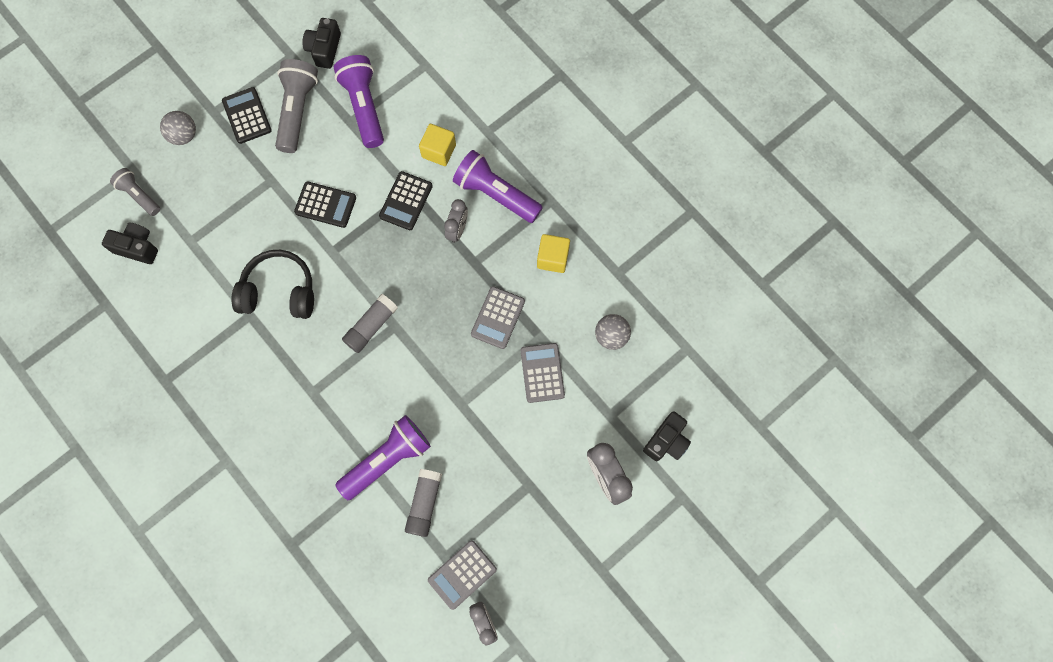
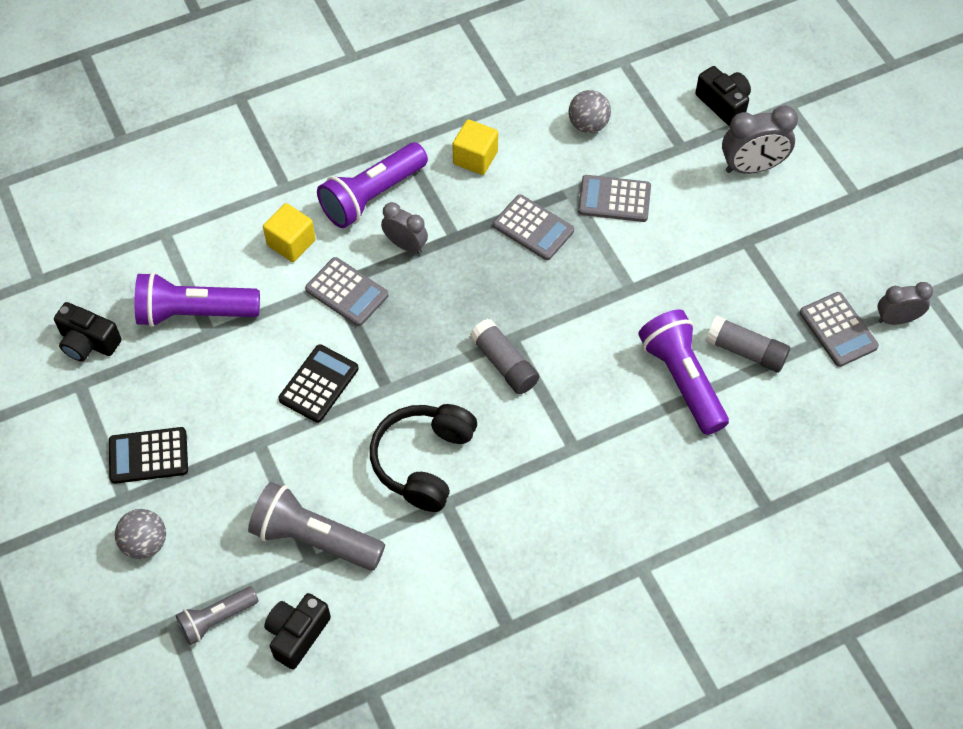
camera: 75 degrees left, 15 degrees down
grey flashlight [275,59,318,153] -> grey flashlight moved to [248,482,385,571]
black calculator [379,171,433,230] -> grey calculator [305,257,389,326]

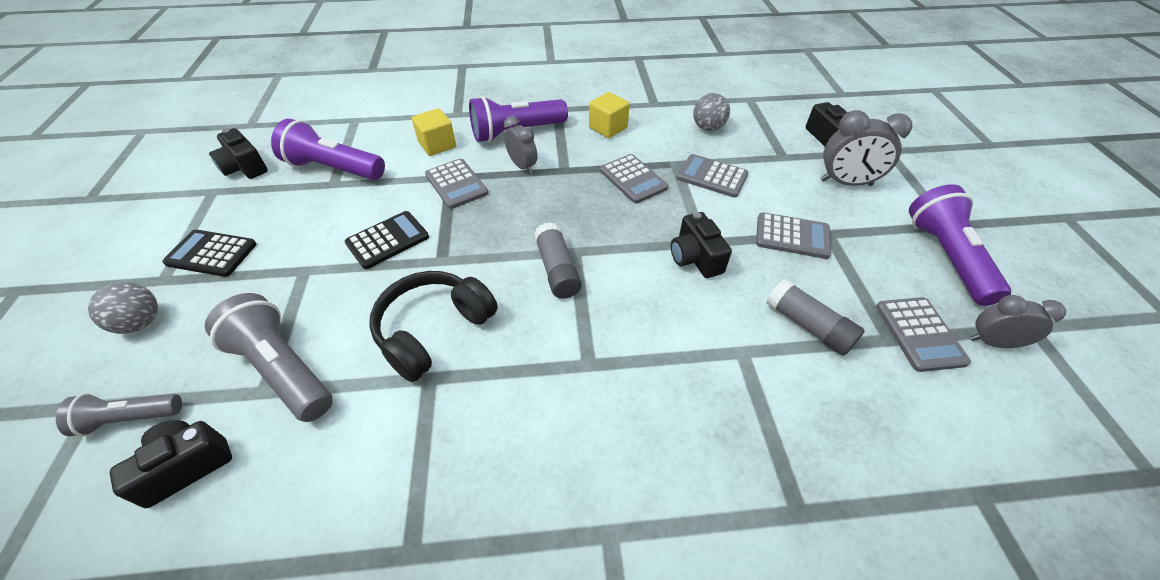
camera: 20 degrees right, 10 degrees down
purple flashlight [638,309,729,435] -> purple flashlight moved to [909,184,1011,306]
none -> black camera [671,212,732,278]
none -> grey calculator [756,212,831,259]

